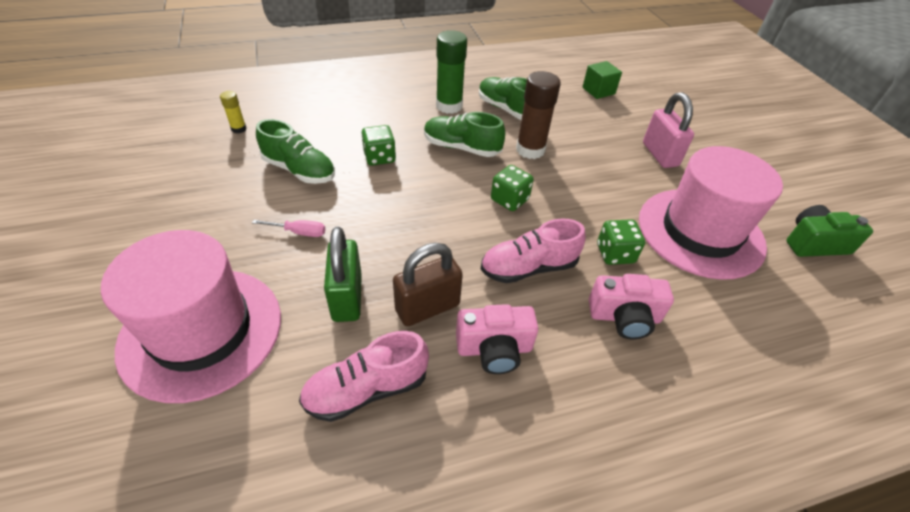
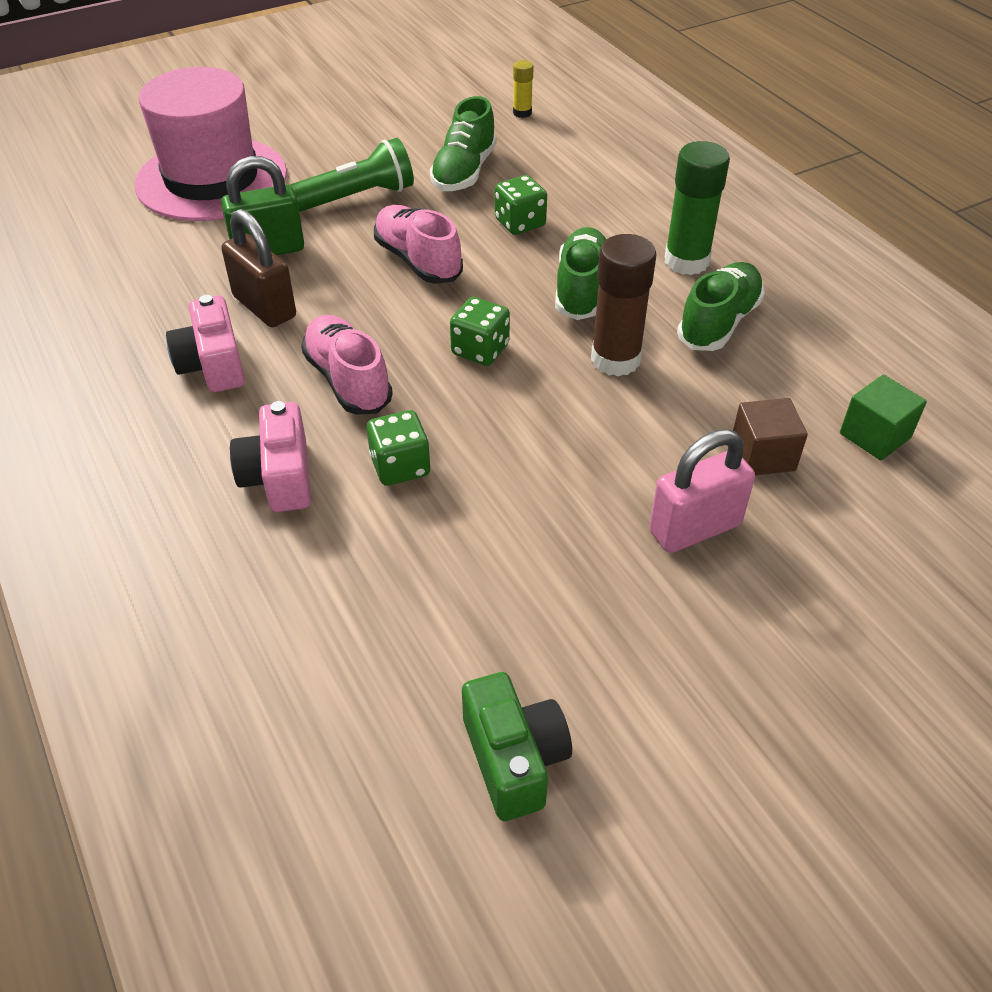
camera: 80 degrees right, 0 degrees up
pink screwdriver [252,220,325,237] -> green flashlight [290,138,414,212]
pink shoe [299,331,429,422] -> pink shoe moved to [374,205,463,284]
pink hat [639,146,783,280] -> none
none -> brown cube [733,398,808,475]

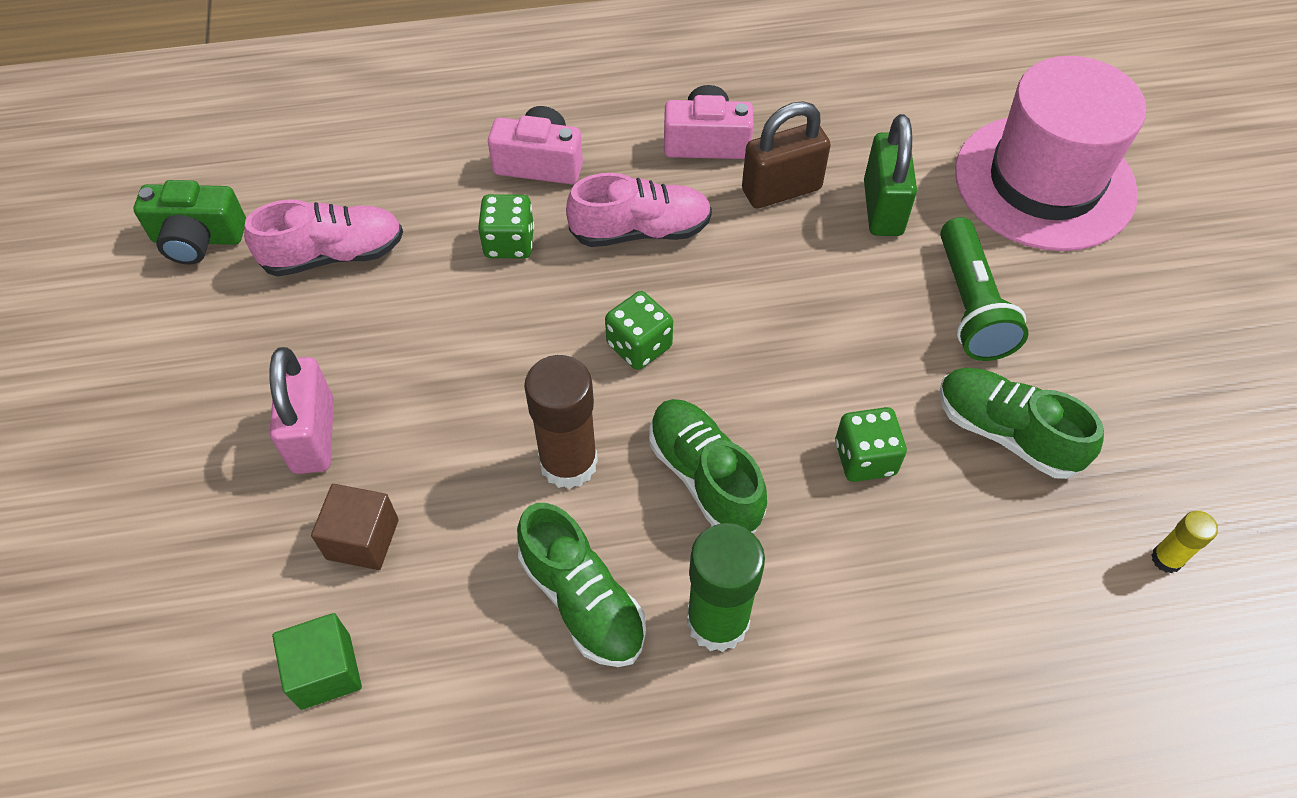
camera: 110 degrees right, 10 degrees up
pink shoe [374,205,463,284] -> pink shoe moved to [244,200,403,277]
green shoe [555,227,606,320] -> green shoe turned 150 degrees counterclockwise [649,399,767,534]

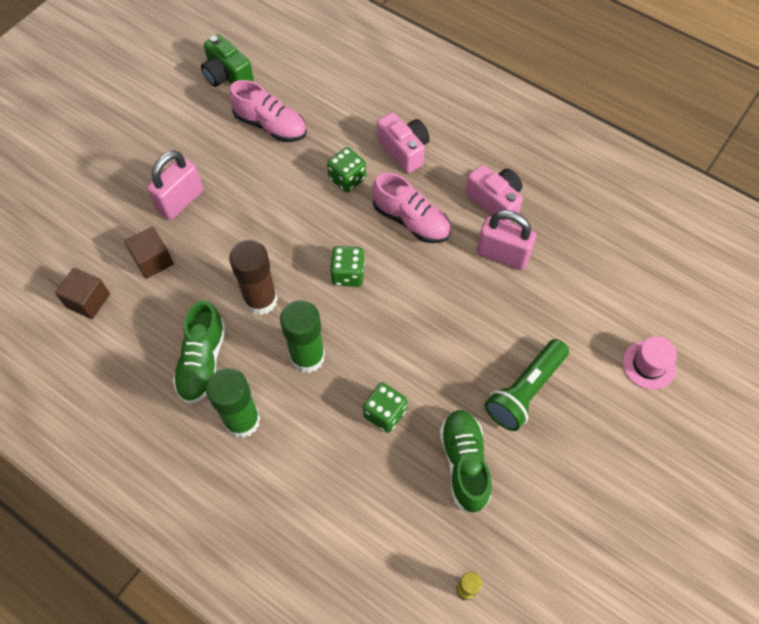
camera: 45 degrees right, 5 degrees up
green cube [272,613,362,710] -> brown cube [55,267,110,319]
green shoe [649,399,767,534] -> green glue stick [280,300,325,373]
brown padlock [742,101,831,209] -> pink padlock [476,210,536,270]
green padlock [864,114,917,236] -> none
pink hat [955,56,1146,251] -> pink hat [623,336,677,389], size x0.41

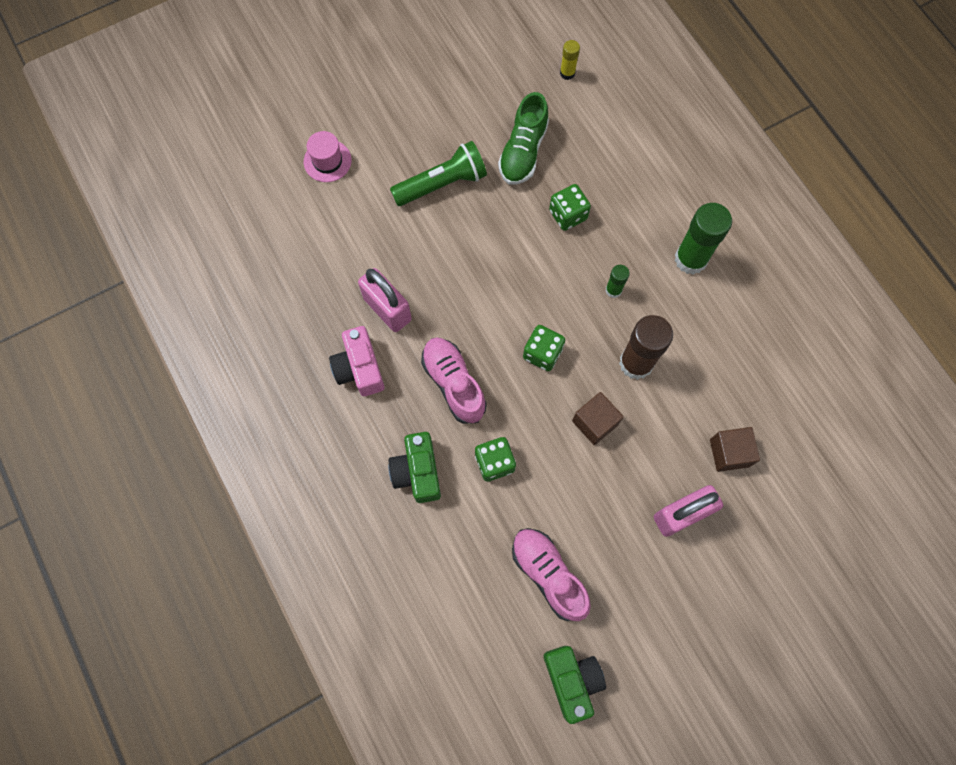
camera: 155 degrees left, 10 degrees up
brown cube [55,267,110,319] -> brown cube moved to [572,392,624,445]
green shoe [173,301,226,404] -> none
green glue stick [280,300,325,373] -> green glue stick [606,265,630,298], size x0.50
pink camera [377,112,430,173] -> green camera [388,432,441,503]

